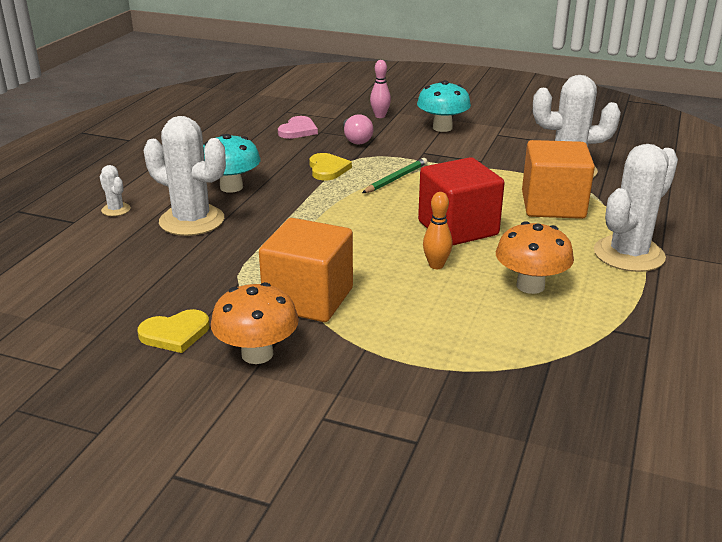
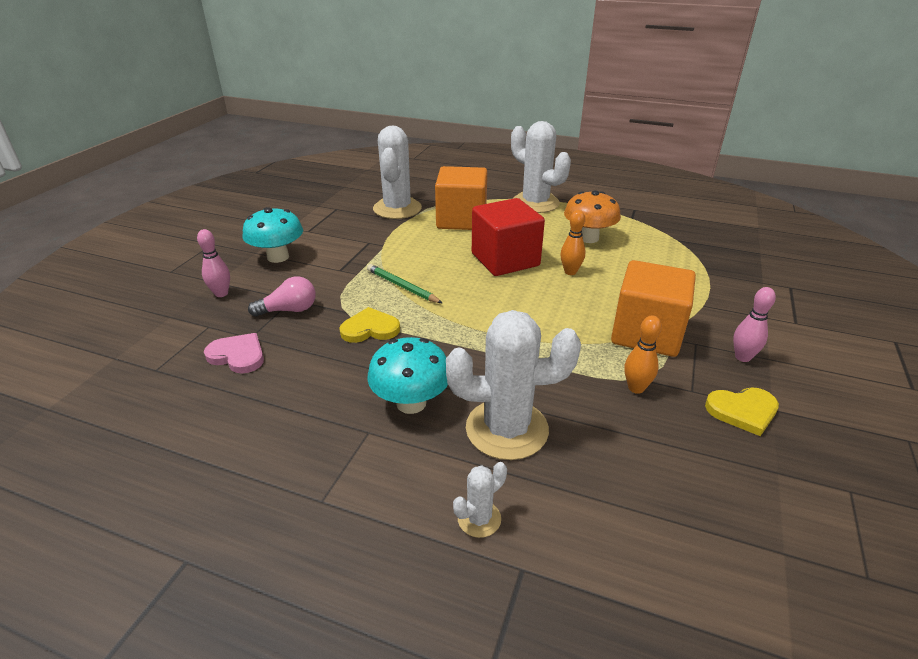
camera: 90 degrees left, 5 degrees up
yellow heart [138,309,210,353] -> yellow heart turned 105 degrees clockwise [705,387,779,436]
white cactus [144,116,226,236] -> white cactus turned 60 degrees clockwise [446,310,581,460]
orange mushroom [211,282,299,364] -> pink bowling pin [733,287,776,362]
none -> orange bowling pin [625,315,662,394]

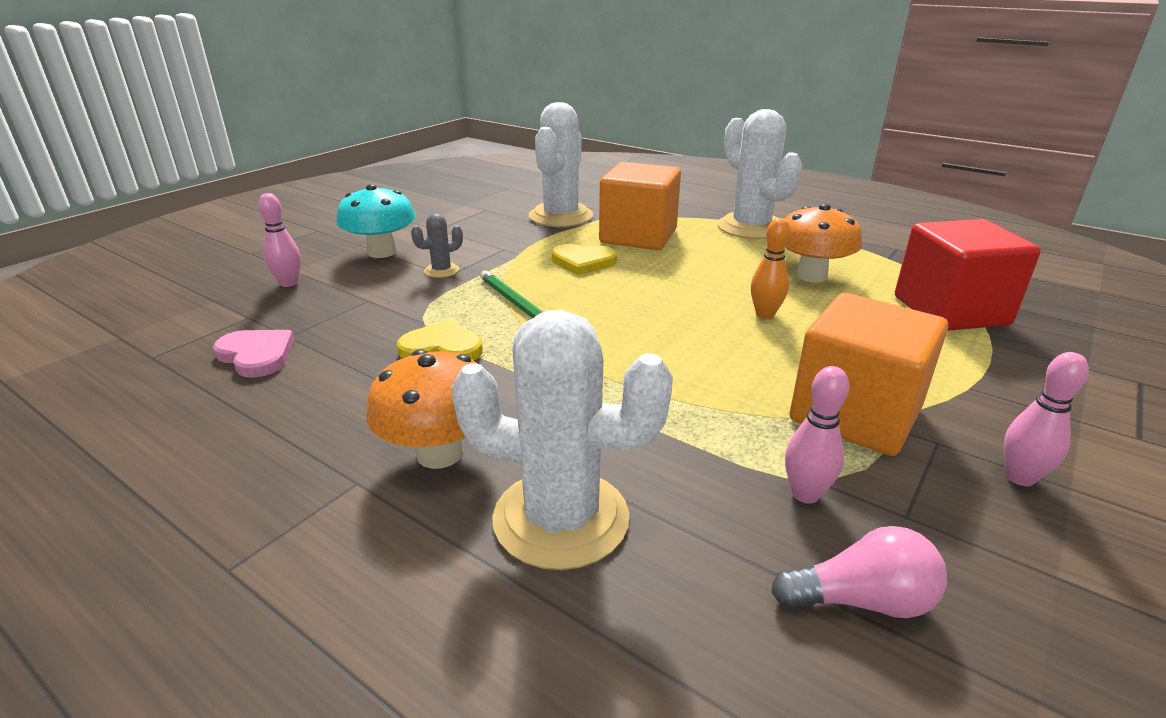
camera: 15 degrees right, 5 degrees down
pink light bulb [248,276,316,317] -> pink light bulb moved to [771,526,947,618]
turquoise mushroom [367,337,448,414] -> orange mushroom [366,349,478,469]
white cactus [453,462,507,538] -> none
red cube [472,198,545,276] -> red cube moved to [895,219,1041,331]
orange bowling pin [625,315,662,394] -> pink bowling pin [785,366,849,504]
yellow heart [705,387,779,436] -> yellow heart moved to [552,244,617,275]
none -> grey cactus [411,213,463,278]

